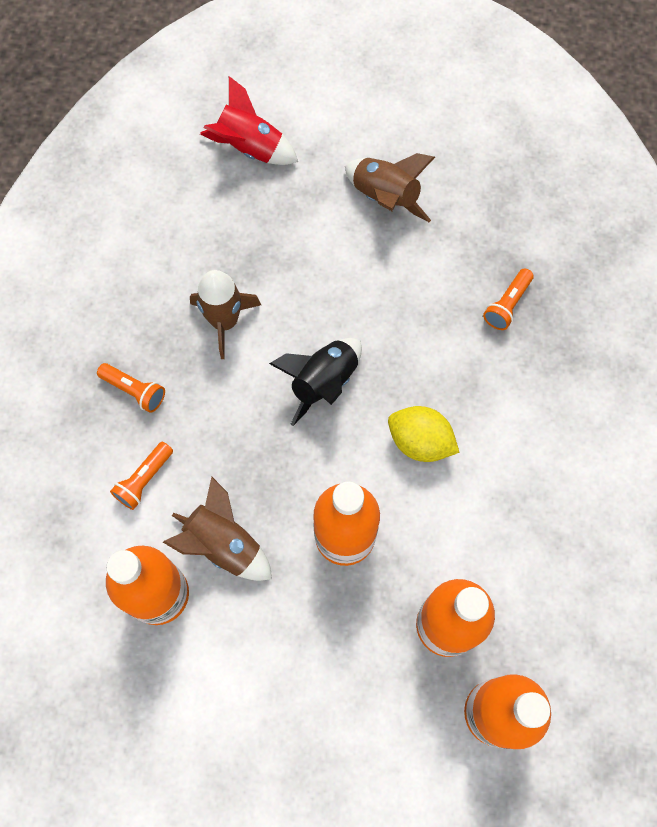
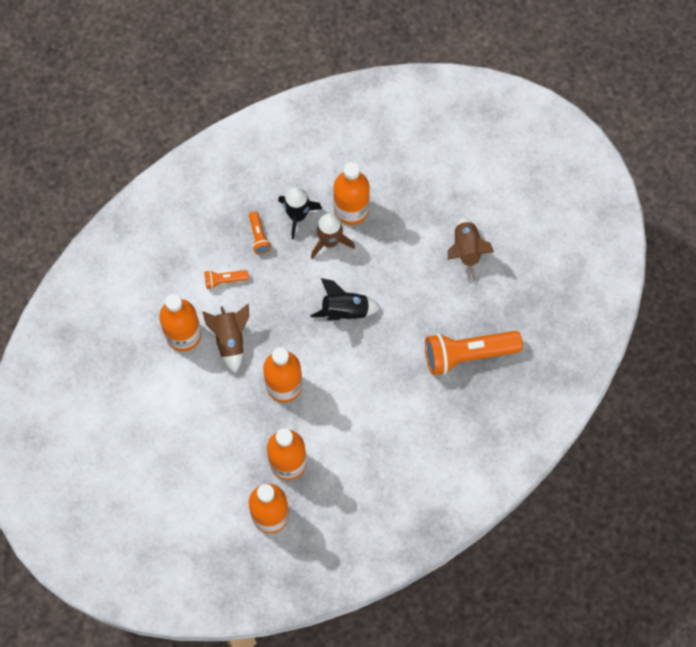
camera: 45 degrees right, 0 degrees up
red rocket [200,76,298,165] -> none
yellow lemon [388,406,460,462] -> none
orange flashlight [483,268,534,330] -> orange flashlight [425,331,523,375], size x2.15
none -> black rocket [278,187,322,239]
none -> orange bottle [333,162,370,225]

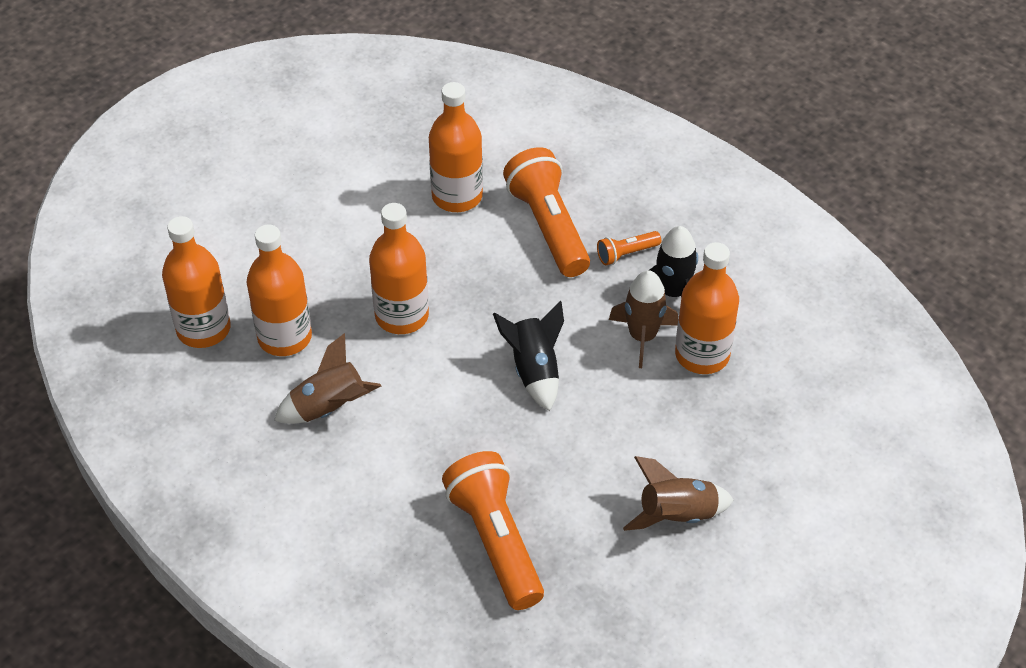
camera: 80 degrees right, 20 degrees down
brown rocket [202,304,249,373] -> brown rocket moved to [274,333,381,424]
orange flashlight [205,270,249,289] -> orange flashlight [503,147,590,277], size x2.15

